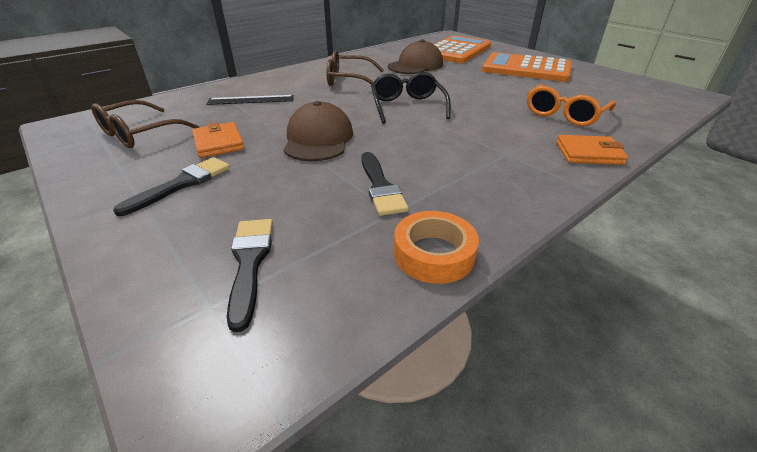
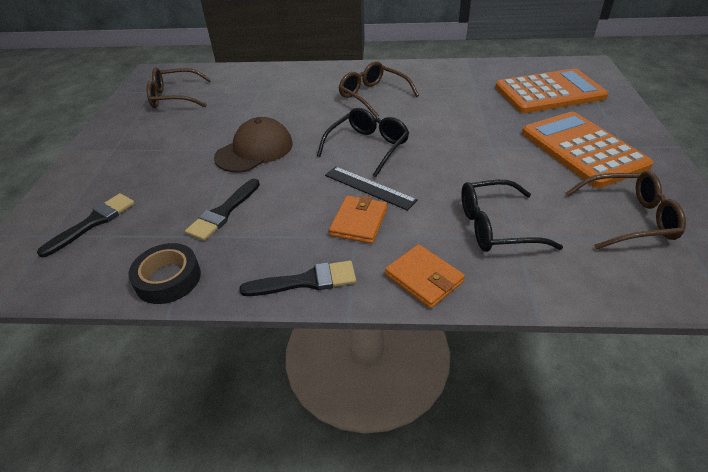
camera: 45 degrees right, 5 degrees up
black brush [113,157,230,216] -> black brush moved to [240,261,356,296]
orange wallet [192,122,244,158] -> orange wallet moved to [329,195,387,244]
black ruler [206,95,294,105] -> black ruler moved to [325,166,418,211]
brown cap [388,39,443,74] -> none
orange tape [394,211,479,284] -> black tape [129,243,201,304]
orange glasses [527,84,616,126] -> black glasses [461,180,563,252]
none -> brown glasses [566,171,686,249]

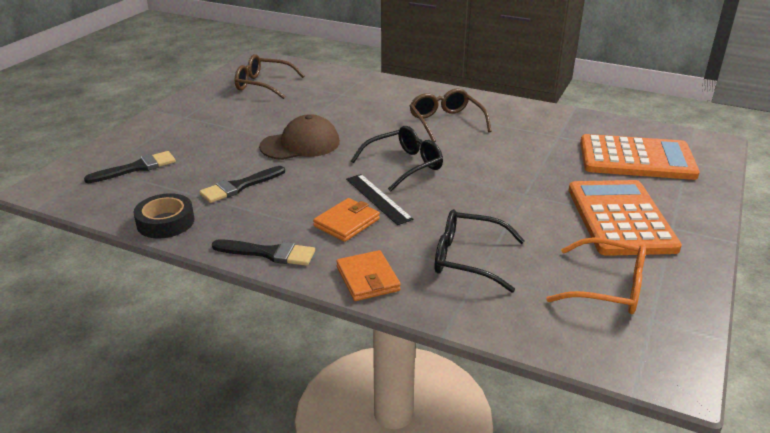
camera: 20 degrees right, 10 degrees down
brown glasses [566,171,686,249] -> orange glasses [546,237,646,314]

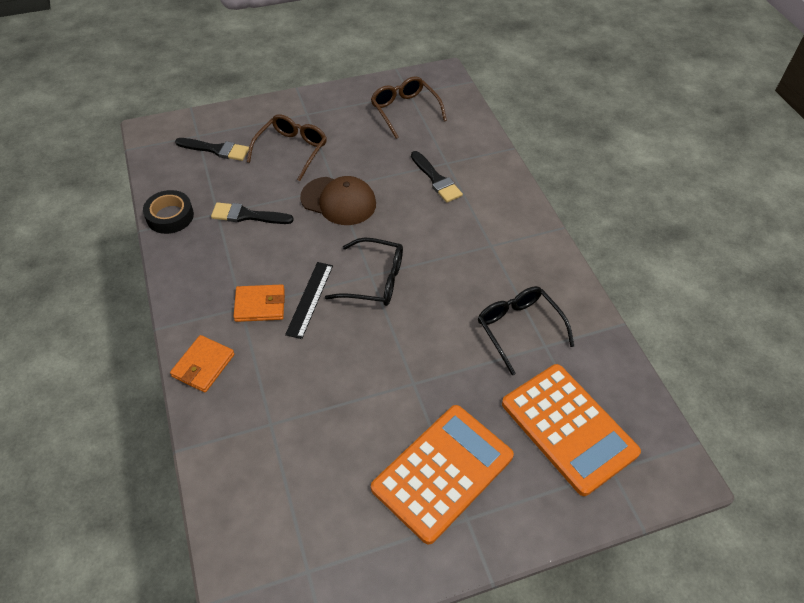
camera: 45 degrees right, 20 degrees up
black brush [212,239,315,266] -> black brush moved to [411,151,463,203]
brown glasses [410,89,492,142] -> brown glasses moved to [247,114,327,181]
black glasses [435,209,525,293] -> black glasses moved to [478,286,574,375]
orange glasses [546,237,646,314] -> none

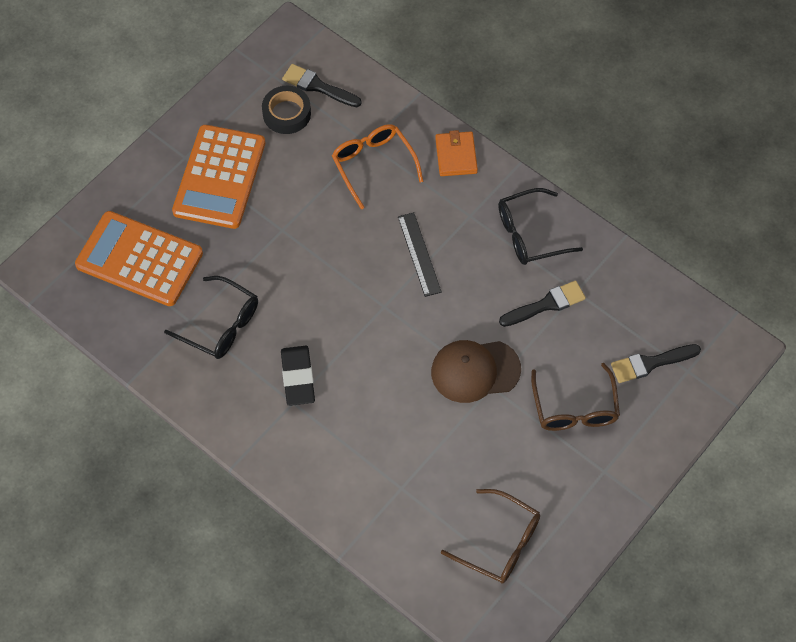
camera: 150 degrees right, 10 degrees up
black tape [143,190,194,234] -> black tape moved to [262,86,311,134]
orange wallet [233,284,285,322] -> none
black glasses [325,237,403,306] -> black glasses moved to [498,188,583,265]
black brush [411,151,463,203] -> black brush moved to [282,64,362,107]
none -> black eraser [281,346,315,406]
none -> orange glasses [332,124,424,209]

